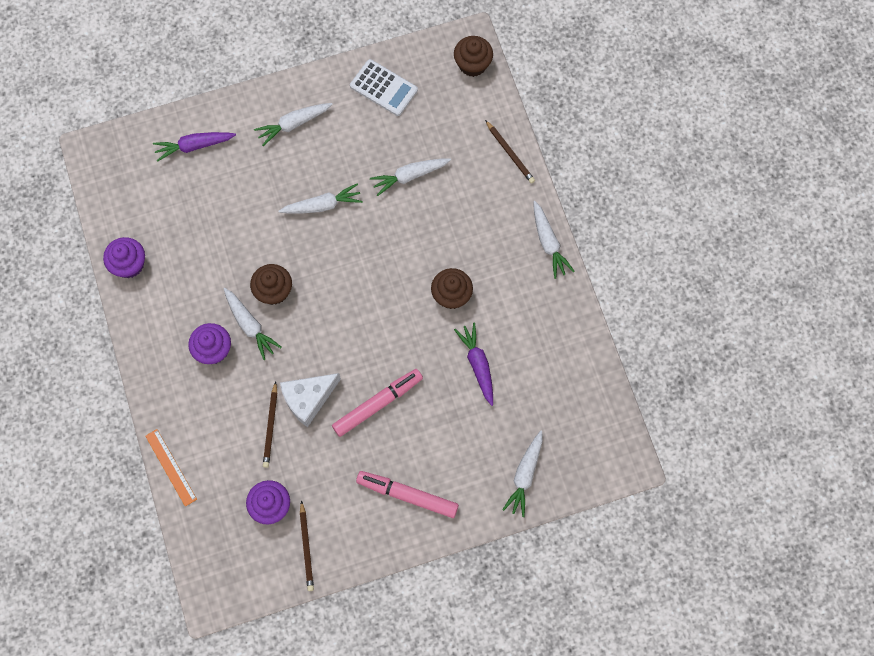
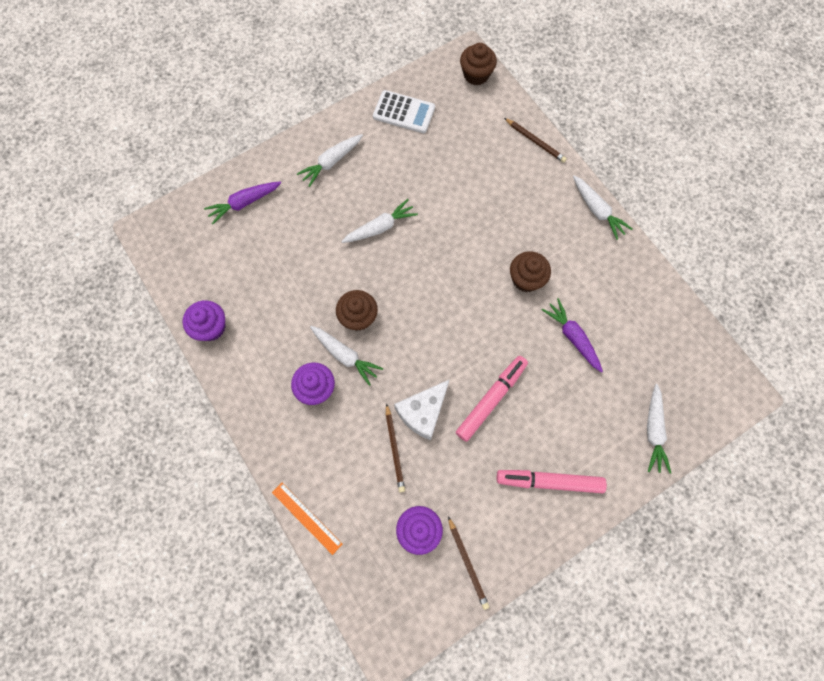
camera: 15 degrees left, 0 degrees up
white carrot [370,158,451,196] -> none

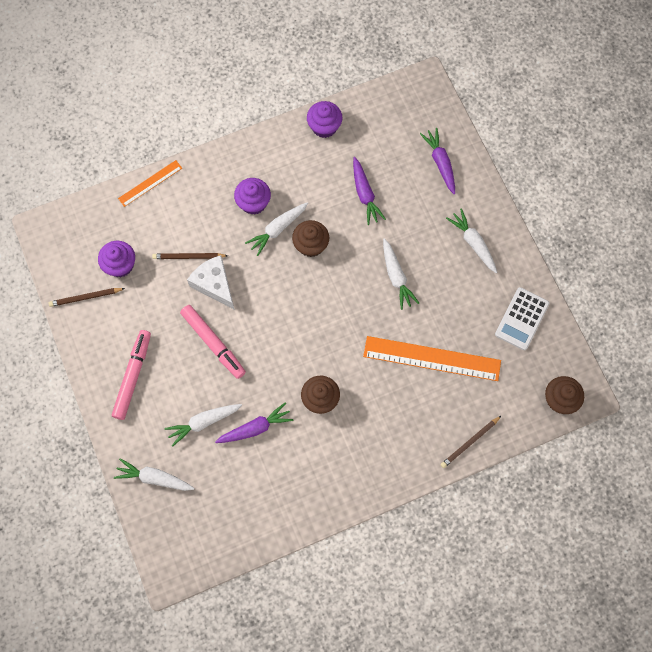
camera: 100 degrees right, 0 degrees up
white carrot [573,175,632,240] -> white carrot moved to [164,404,242,446]
none -> purple carrot [353,157,386,225]
none -> orange ruler [363,336,501,381]

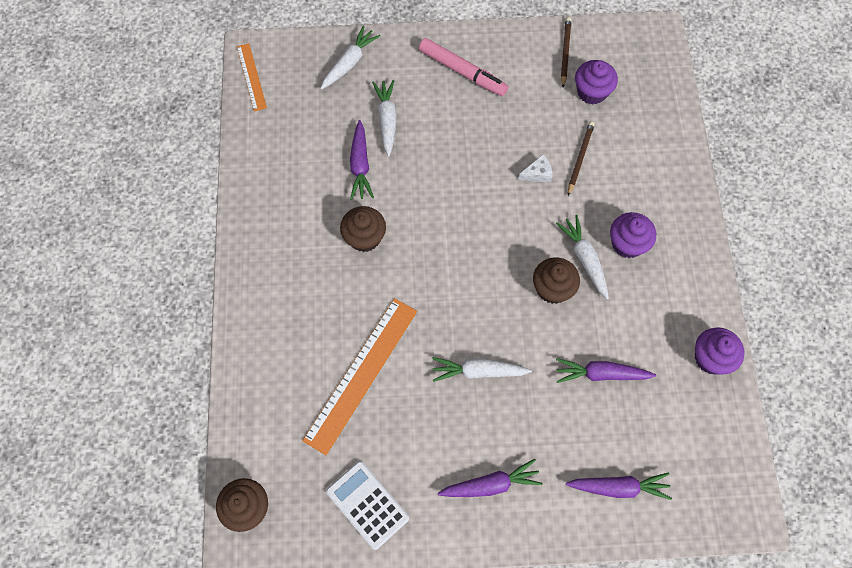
camera: 110 degrees right, 5 degrees down
orange ruler [118,160,182,207] -> orange ruler moved to [237,43,267,111]
pink marker [180,305,246,379] -> none
white cheese [187,255,235,310] -> white cheese [518,155,553,183], size x0.53
brown pencil [441,416,501,468] -> none
white carrot [446,208,497,273] -> purple carrot [438,459,543,497]

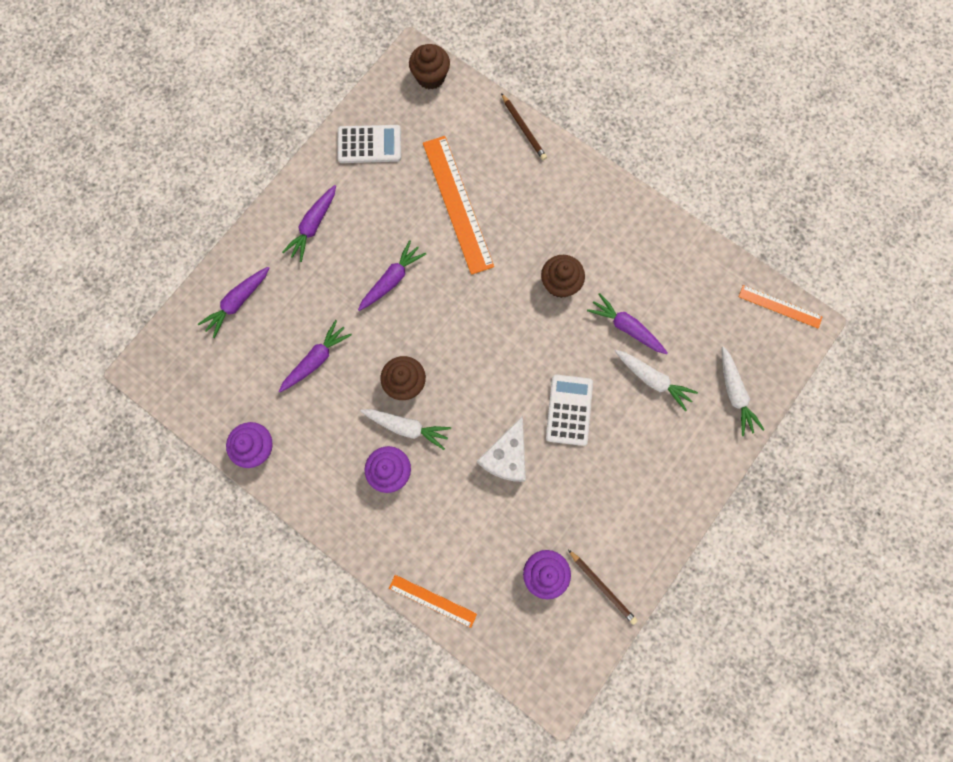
camera: 130 degrees right, 10 degrees up
pink marker [419,38,508,96] -> none
white carrot [432,357,532,382] -> purple carrot [358,240,426,311]
white cheese [518,155,553,183] -> white cheese [477,416,526,482], size x1.87
brown pencil [568,121,595,196] -> brown pencil moved to [501,93,547,160]
none -> orange ruler [389,575,477,628]
none -> white calculator [546,374,593,446]

